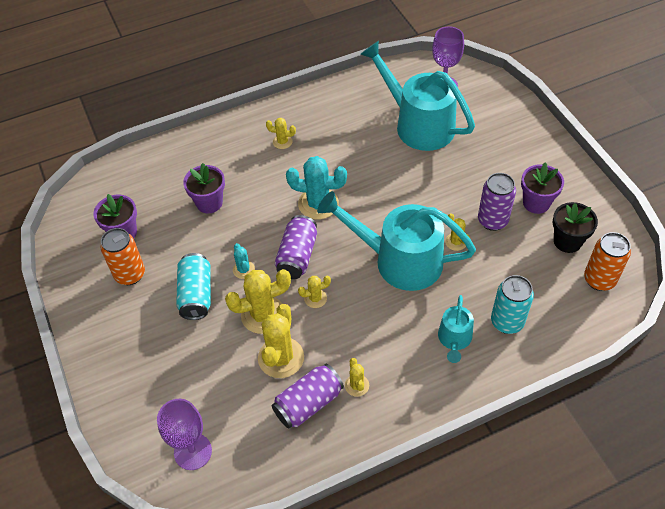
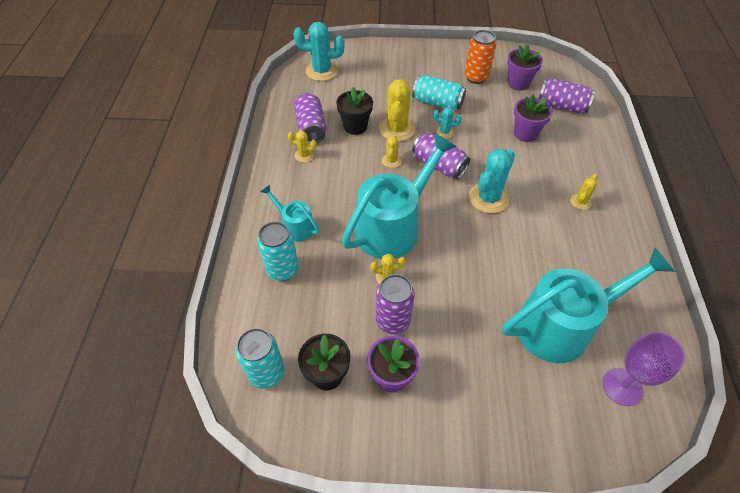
camera: 115 degrees right, 0 degrees up
purple goblet [157,399,212,470] -> turquoise cactus [294,22,344,81]
yellow cactus [258,304,304,378] -> black flower pot [336,87,373,135]
orange can [584,232,631,291] -> turquoise can [236,328,285,389]
none -> purple can [539,78,595,113]

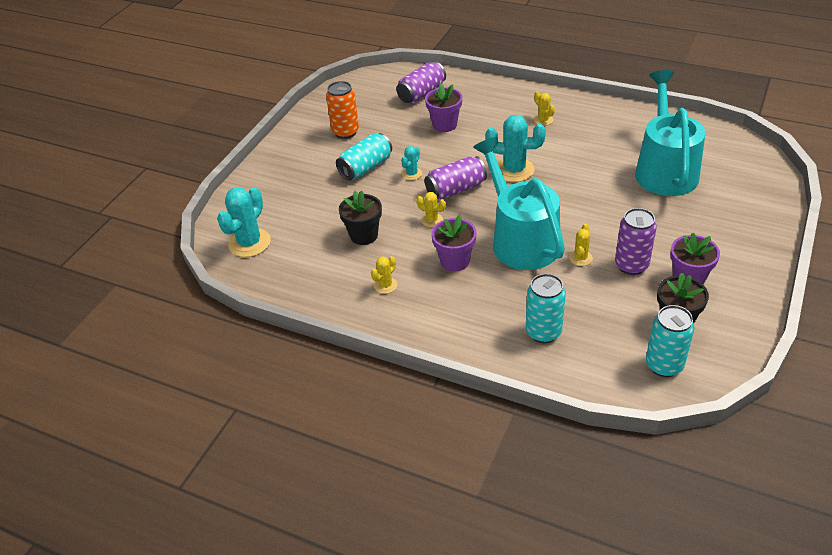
camera: 65 degrees left, 10 degrees down
turquoise watering can [260,184,319,242] -> none
purple can [294,93,326,144] -> none
yellow cactus [379,79,415,141] -> none
turquoise cactus [469,149,515,213] -> turquoise cactus turned 45 degrees counterclockwise [485,115,546,182]
purple flower pot [507,44,543,90] -> purple flower pot moved to [431,215,477,272]
purple goblet [602,332,685,406] -> none

